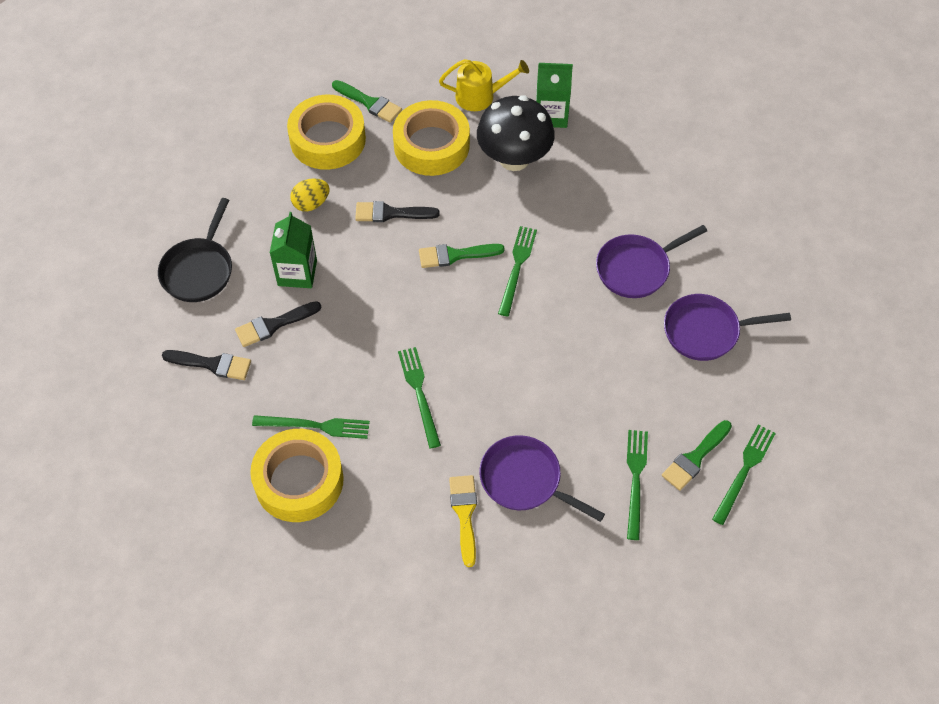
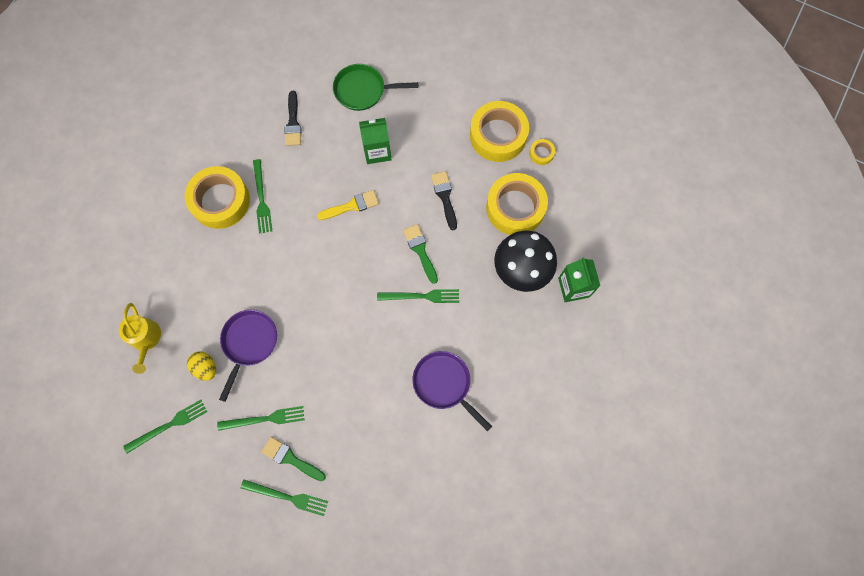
camera: 75 degrees right, 15 degrees up
black pan [158,198,232,302] -> green pan [333,64,418,111]
black brush [235,301,321,347] -> none
yellow egg [290,178,330,212] -> yellow egg moved to [187,352,216,381]
green brush [332,80,402,123] -> yellow tape [529,139,555,165]
green fork [398,347,441,448] -> green fork moved to [123,400,207,453]
yellow watering can [439,59,529,111] -> yellow watering can moved to [119,303,161,374]
yellow brush [449,475,477,567] -> yellow brush moved to [317,190,379,220]
purple pan [664,294,791,361] -> none

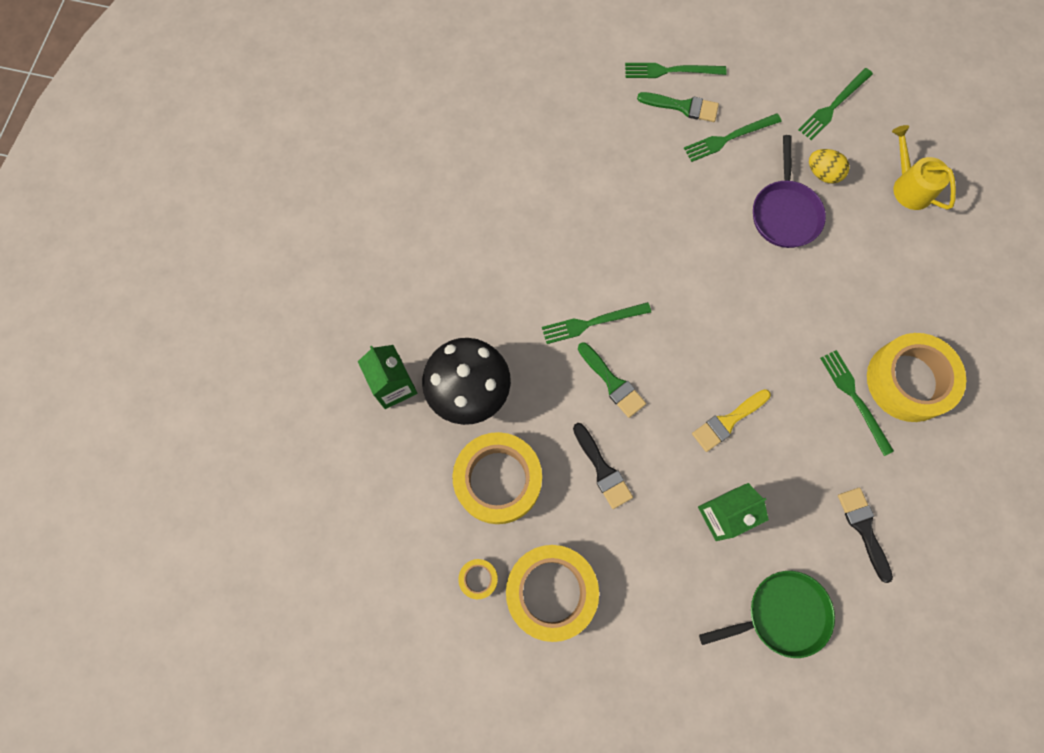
camera: 165 degrees right, 0 degrees up
purple pan [413,351,492,431] -> none

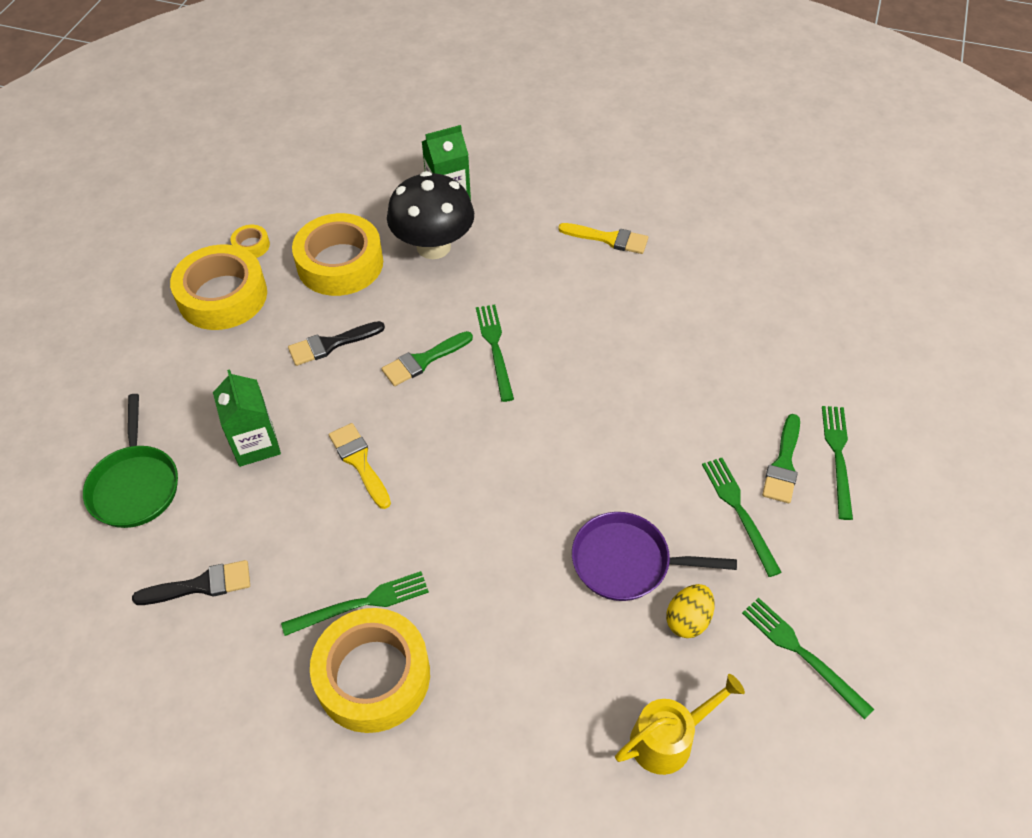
camera: 95 degrees right, 20 degrees down
none -> yellow brush [558,223,648,254]

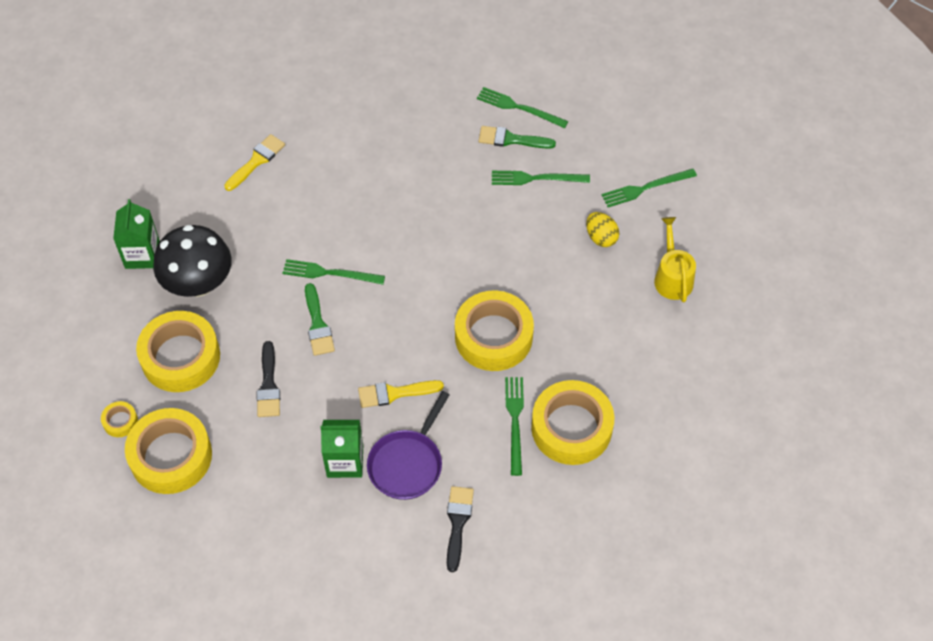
camera: 70 degrees left, 5 degrees up
green pan [83,394,178,528] -> none
purple pan [572,512,737,601] -> purple pan moved to [367,391,449,500]
green brush [762,414,800,503] -> green brush turned 150 degrees clockwise [479,126,556,149]
none -> yellow tape [455,290,534,371]

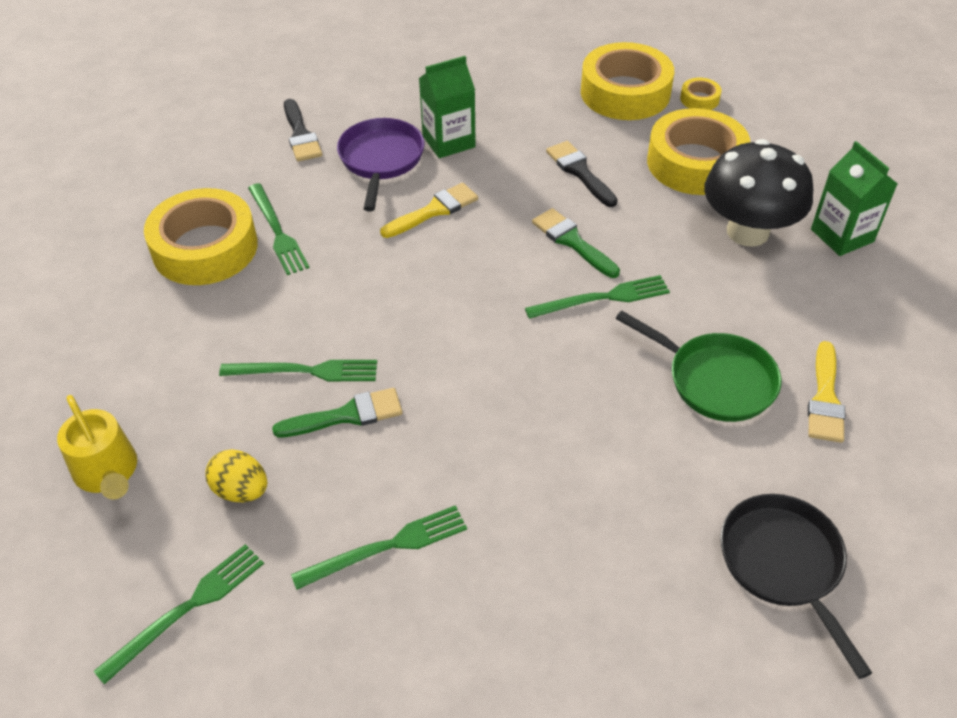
camera: 155 degrees right, 10 degrees down
yellow tape [455,290,534,371] -> none
green fork [477,87,569,128] -> green fork moved to [219,360,377,381]
green brush [479,126,556,149] -> green brush moved to [272,388,403,438]
none -> green pan [615,310,781,422]
none -> black pan [720,494,872,679]

